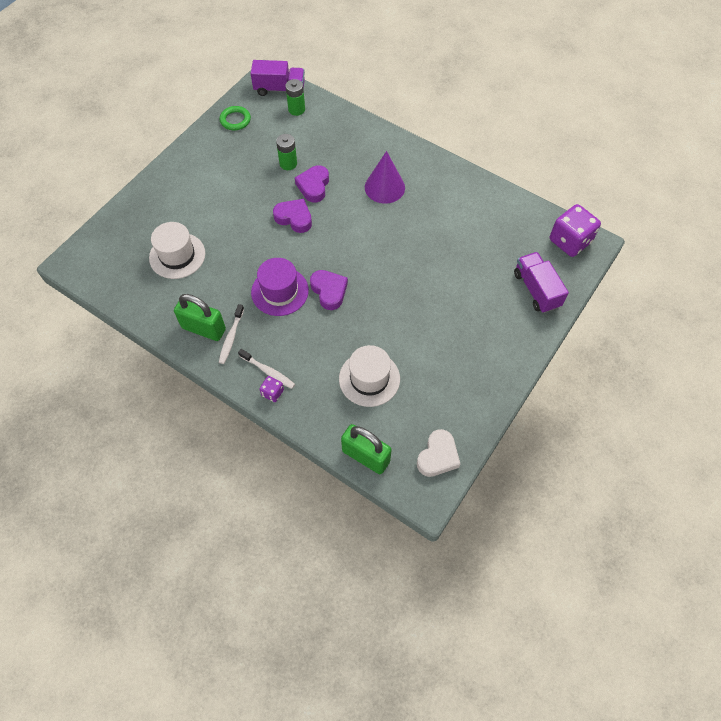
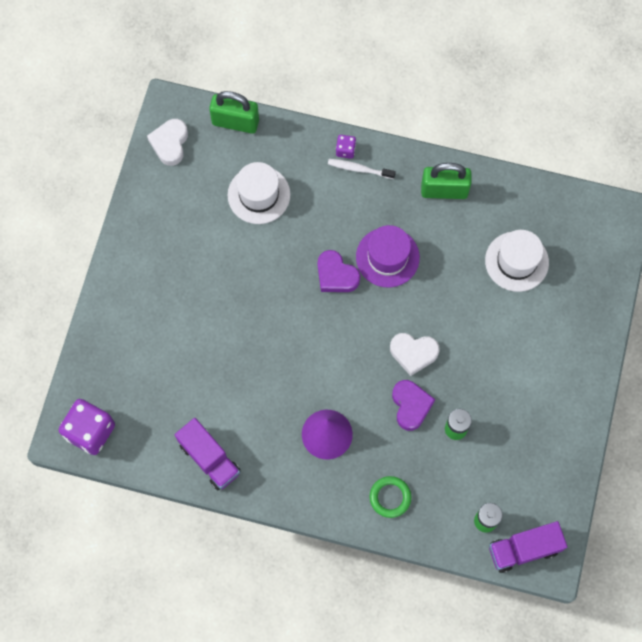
camera: 160 degrees right, 10 degrees up
white toothbrush [219,304,244,364] -> none
green ring [220,106,251,130] -> green ring moved to [370,476,411,518]
purple heart [273,199,312,233] -> white heart [390,333,440,376]
purple truck [514,252,569,313] -> purple truck moved to [175,418,240,490]

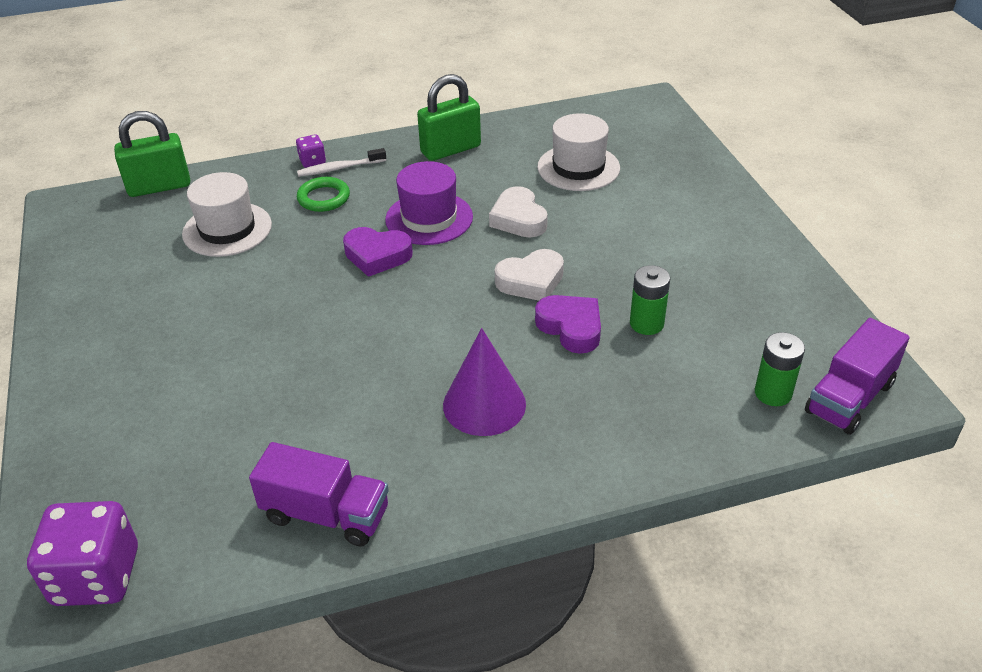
camera: 30 degrees left, 30 degrees down
white heart [147,119,188,166] -> white heart moved to [489,186,548,238]
green ring [370,476,411,518] -> green ring moved to [297,177,350,212]

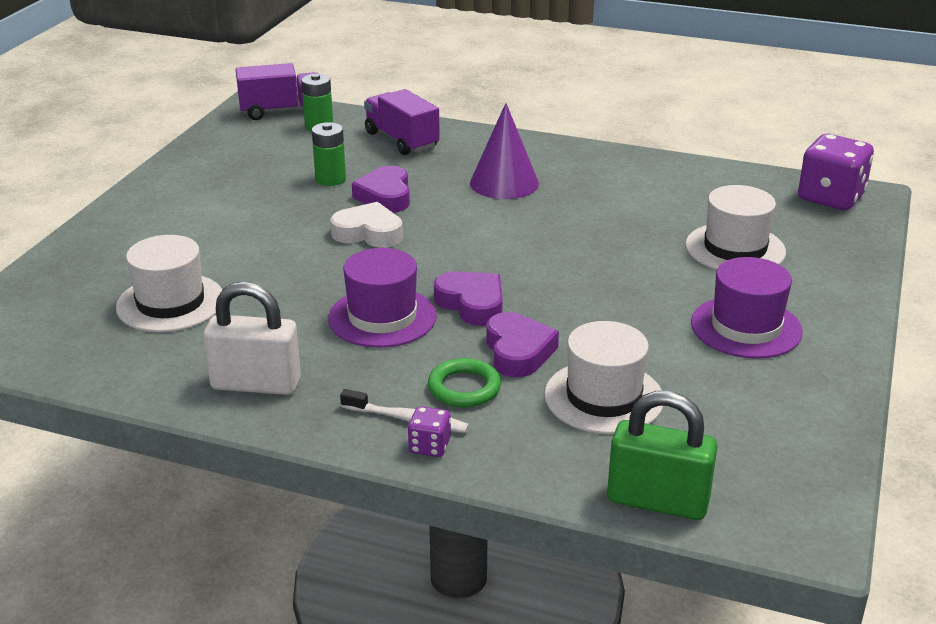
camera: 145 degrees left, 10 degrees down
purple truck [249,442,389,547] -> purple truck moved to [364,89,440,155]
green padlock [417,74,481,161] -> white padlock [203,282,301,395]
white heart [489,186,548,238] -> none
none -> purple heart [486,312,559,377]
none -> white hat [685,185,786,270]
none -> purple hat [691,257,803,359]

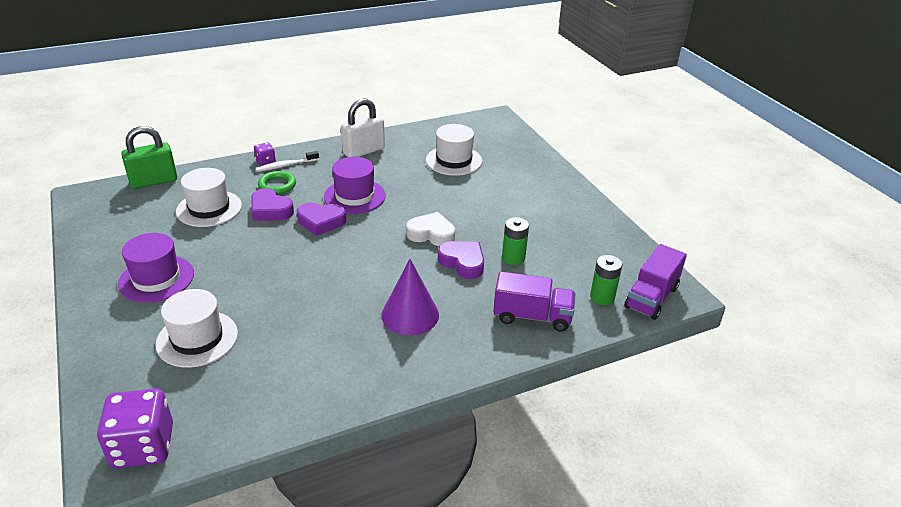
camera: 135 degrees right, 5 degrees up
white heart [330,202,403,247] -> white heart turned 135 degrees counterclockwise [406,212,455,246]

